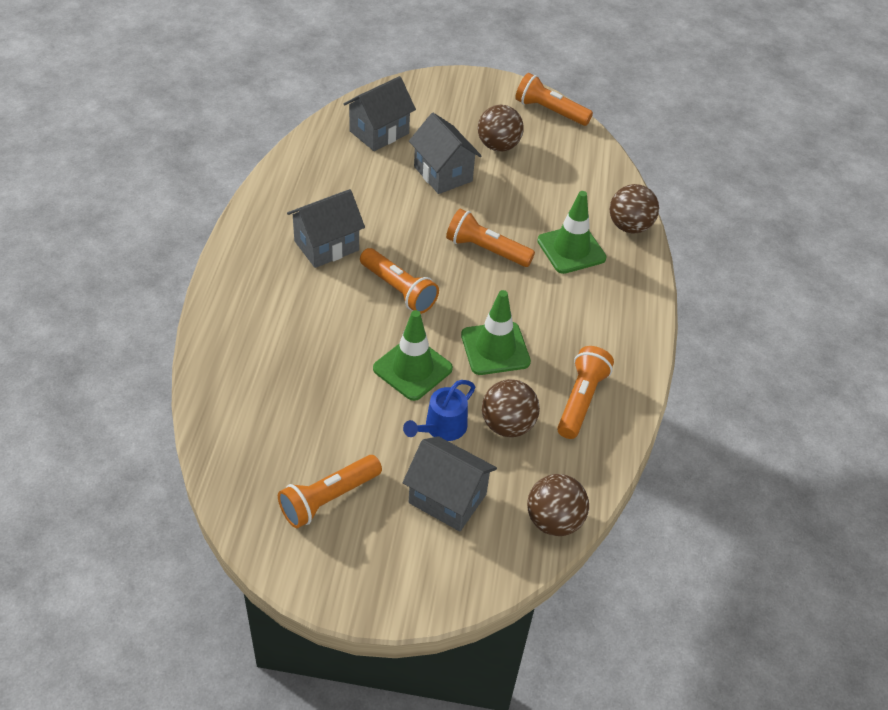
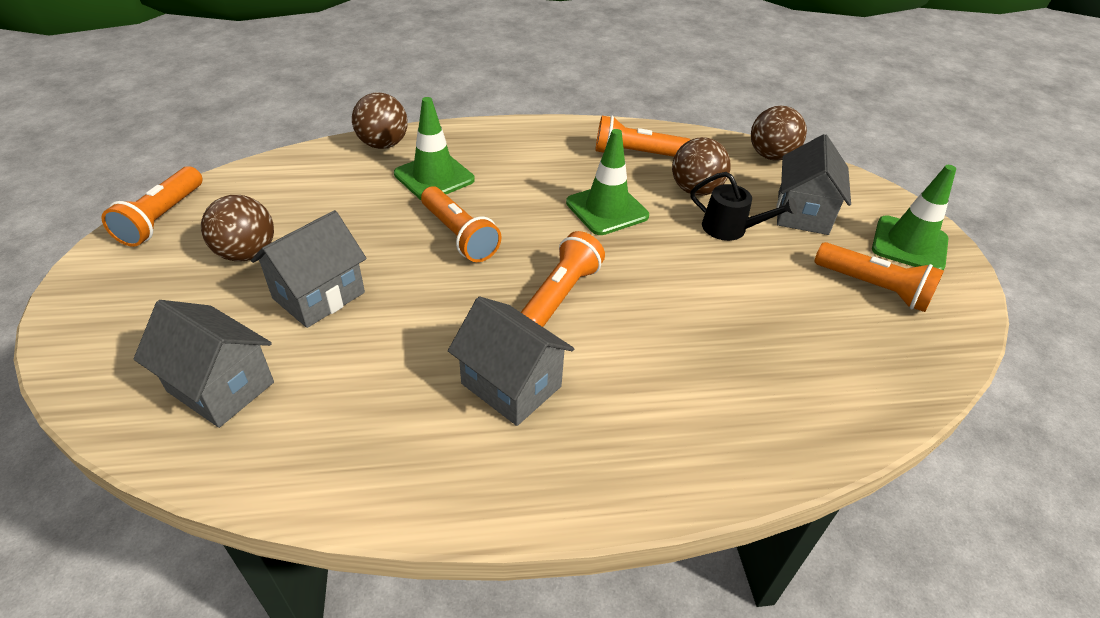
camera: 105 degrees left, 5 degrees down
green traffic cone [373,310,453,401] -> green traffic cone moved to [872,165,956,270]
blue watering can [403,380,475,441] -> black watering can [690,172,797,241]
orange flashlight [446,209,535,267] -> orange flashlight turned 45 degrees counterclockwise [421,186,501,262]

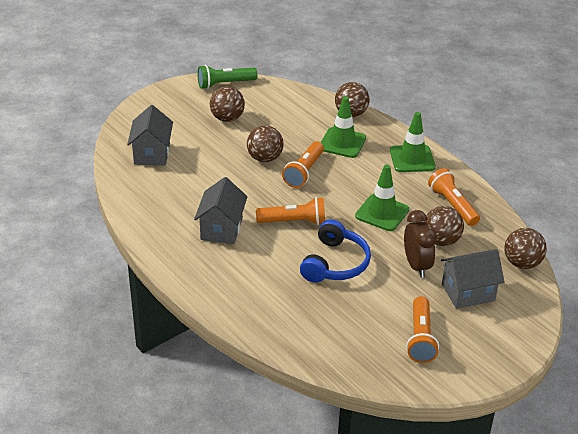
camera: 60 degrees right, 5 degrees down
orange flashlight [102,166,202,247] -> green flashlight [198,65,258,89]
grey house [251,210,367,328] -> none
black watering can [690,172,797,241] -> brown clock [404,210,437,278]
green traffic cone [872,165,956,270] -> green traffic cone moved to [390,112,436,172]
none -> brown ball [247,125,283,162]
none -> blue headphones [300,219,371,283]

